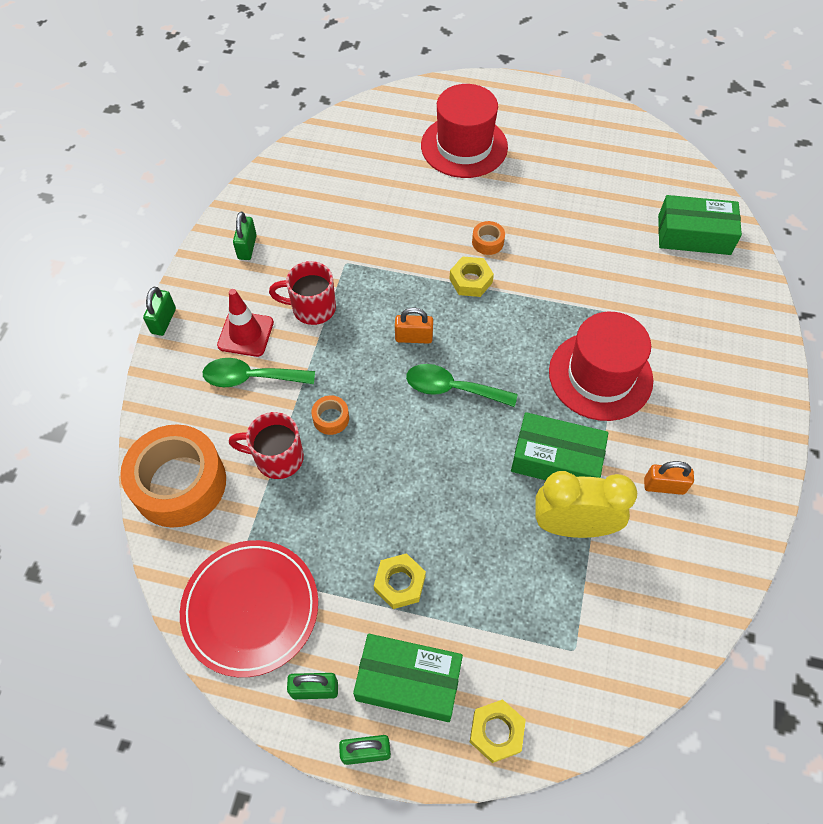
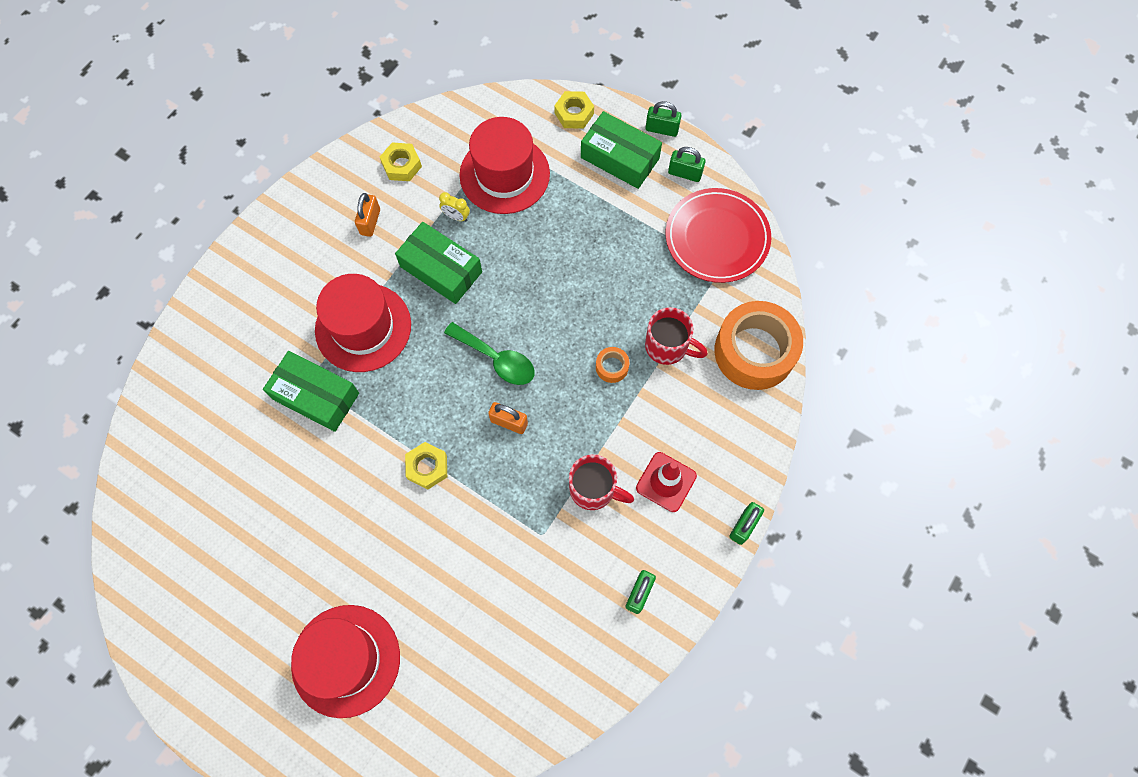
camera: 160 degrees left, 10 degrees up
green spoon [203,358,315,387] -> none
yellow nut [374,553,426,609] -> yellow nut moved to [380,142,422,181]
orange tape [472,221,505,255] -> none
yellow clock [535,471,637,538] -> yellow clock [439,192,470,221], size x0.42
orange padlock [644,461,694,495] -> orange padlock turned 75 degrees clockwise [355,193,380,237]
green box [658,195,742,255] -> green box moved to [263,351,359,432]
none -> red hat [459,117,550,214]

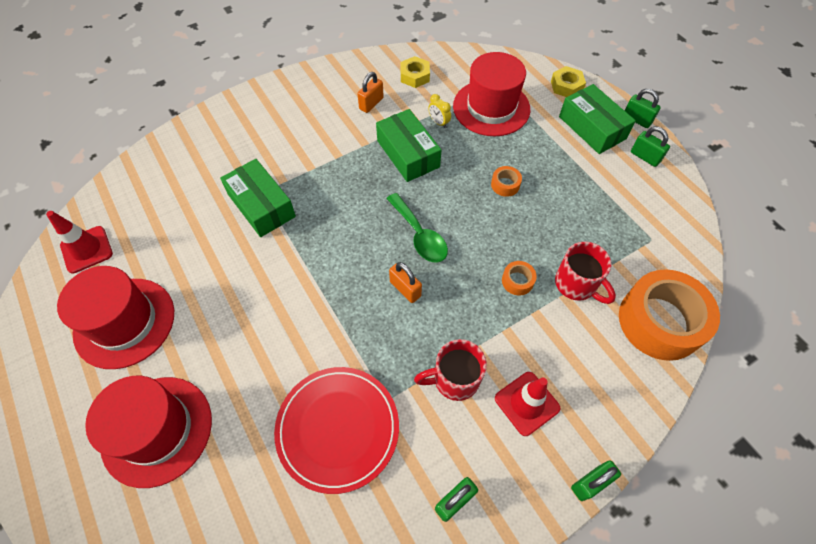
camera: 25 degrees right, 10 degrees down
red hat [315,274,411,372] -> red hat moved to [57,266,174,369]
yellow nut [405,442,447,489] -> none
red mug [569,454,634,510] -> red mug turned 120 degrees clockwise [414,339,487,401]
red plate [666,188,771,283] -> red plate moved to [274,367,399,494]
none -> red traffic cone [46,211,113,274]
none -> orange tape [491,166,522,197]

